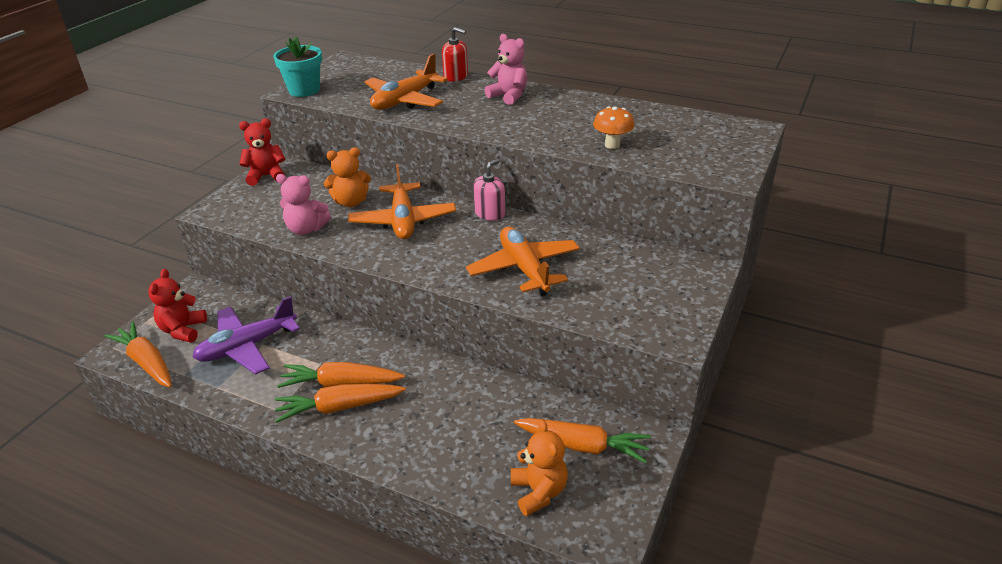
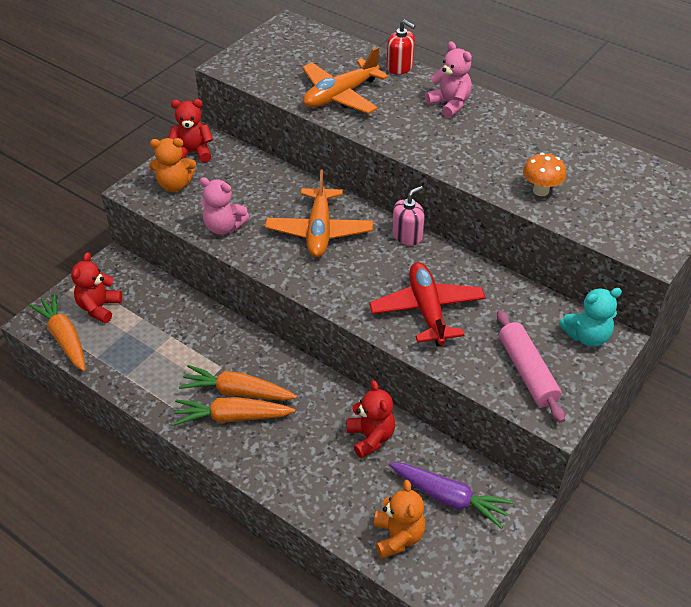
camera: 10 degrees right, 10 degrees up
purple plane [192,296,300,374] -> none
turquoise flower pot [273,36,322,97] -> none
orange teddy bear [324,147,371,207] -> orange teddy bear moved to [149,138,196,192]
orange plane [466,227,580,296] -> red plane [369,262,486,346]
orange carrot [514,418,651,463] -> purple carrot [389,462,514,529]
none -> red teddy bear [346,380,395,458]
none -> pink rolling pin [497,310,565,423]
none -> turquoise teddy bear [559,288,622,347]

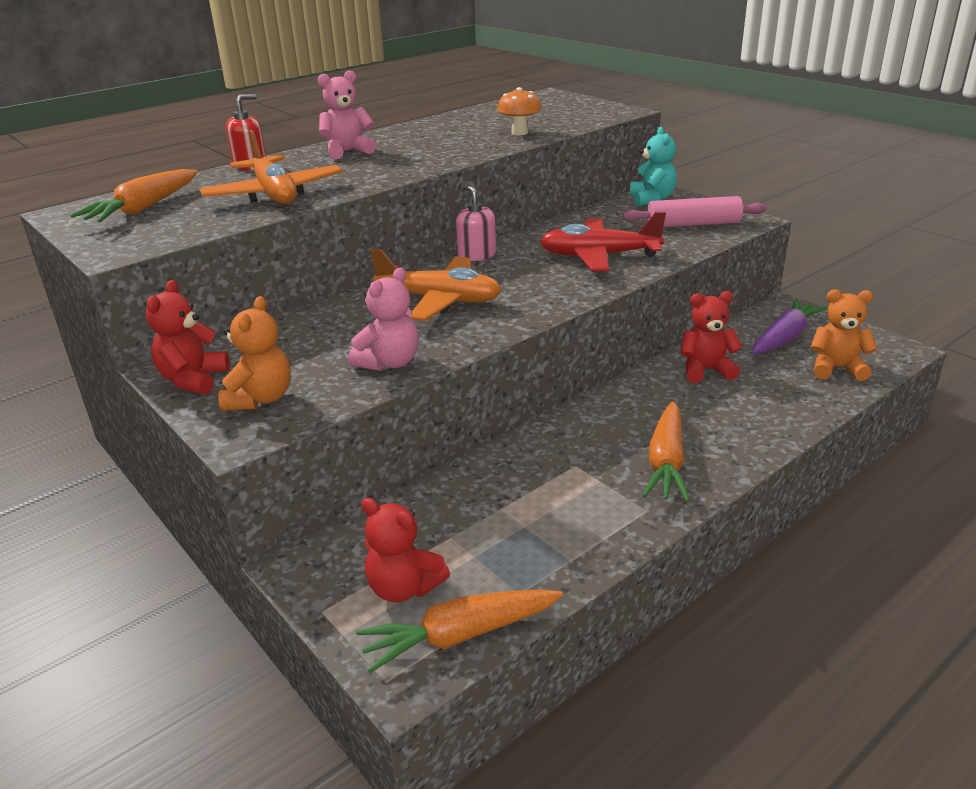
camera: 75 degrees left, 15 degrees down
orange carrot [179,365,297,401] -> orange carrot moved to [70,169,198,222]

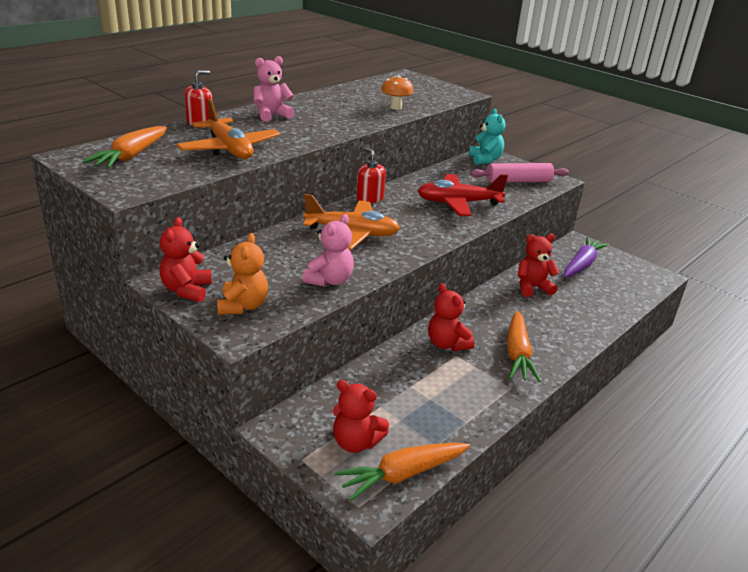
camera: 10 degrees left, 0 degrees up
pink soap dispenser [456,185,496,261] -> red soap dispenser [356,148,386,203]
orange teddy bear [810,289,877,381] -> none
none -> red teddy bear [428,283,475,351]

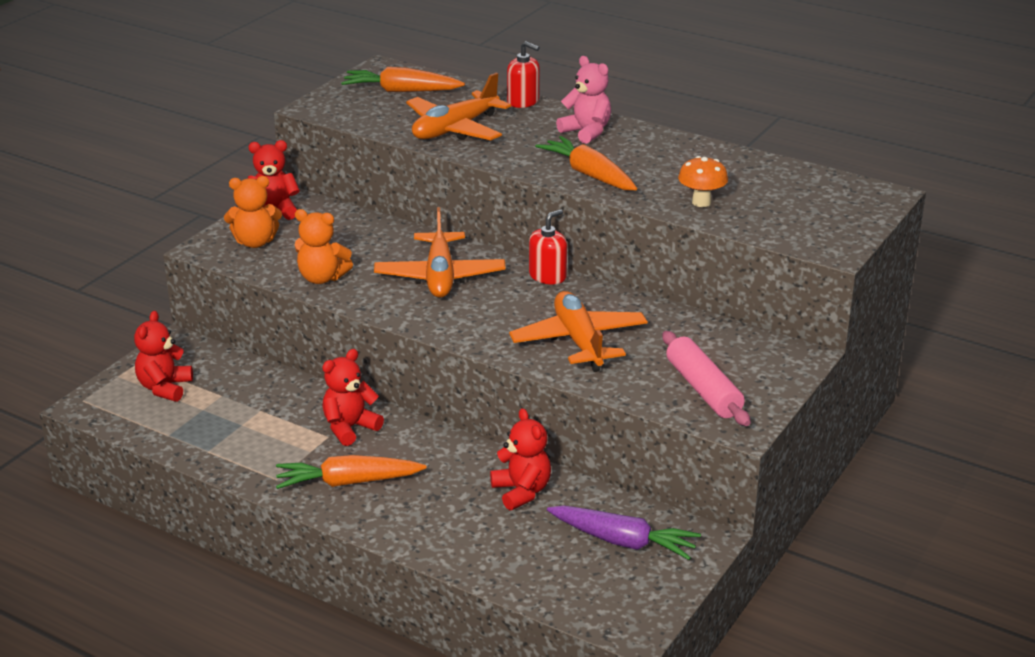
camera: 80 degrees right, 0 degrees up
pink teddy bear [302,214,354,287] -> orange teddy bear [295,209,353,284]
orange carrot [335,443,470,501] -> orange carrot moved to [535,136,637,191]
red plane [417,174,508,216] -> orange plane [509,291,648,372]
turquoise teddy bear [469,109,505,165] -> none

